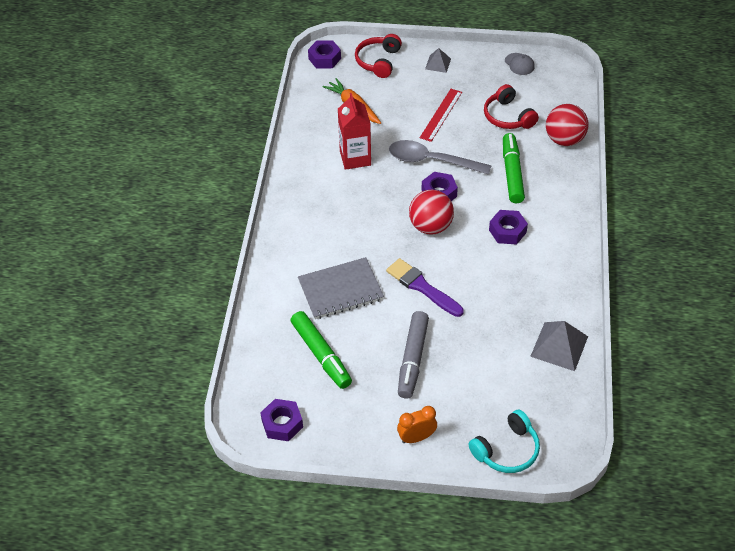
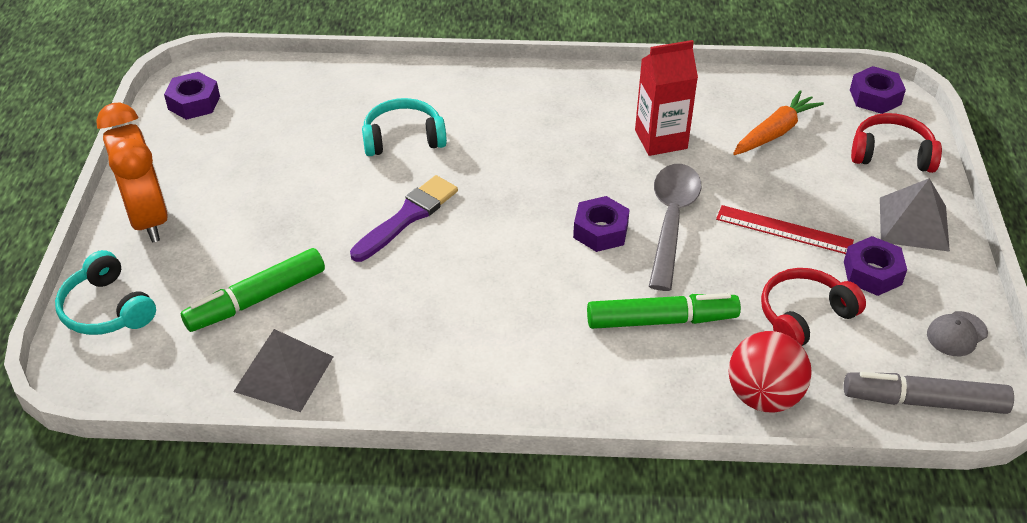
camera: 85 degrees right, 5 degrees down
green marker [291,311,352,389] -> green marker moved to [181,248,325,332]
grey notebook [298,257,384,319] -> turquoise headphones [362,98,447,156]
orange clock [397,406,437,443] -> orange clock [96,102,168,243], size x1.90
grey marker [398,311,429,399] -> grey marker moved to [844,372,1014,414]
red ball [409,190,454,235] -> none
grey pyramid [425,48,451,73] -> grey pyramid [880,178,950,252], size x1.69
purple nut [489,210,528,245] -> purple nut moved to [844,236,907,296]

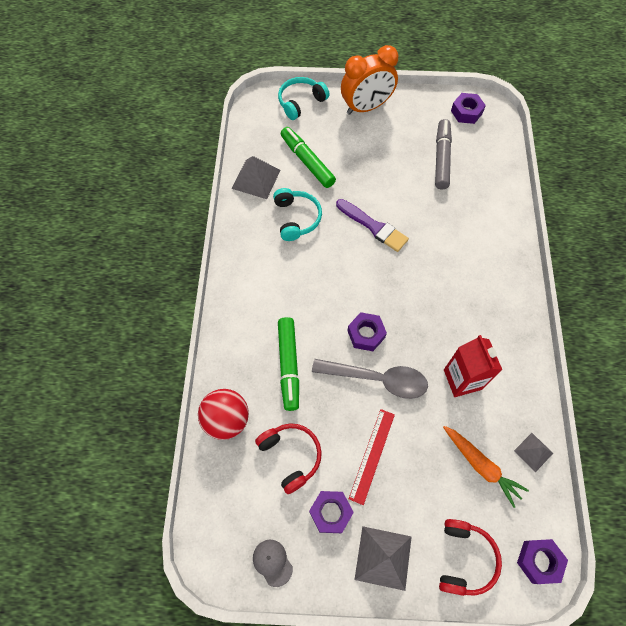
camera: 90 degrees right, 20 degrees up
turquoise headphones [362,98,447,156] -> turquoise headphones moved to [273,188,322,241]
grey marker [844,372,1014,414] -> grey marker moved to [435,119,452,189]
none -> grey pyramid [514,433,553,472]

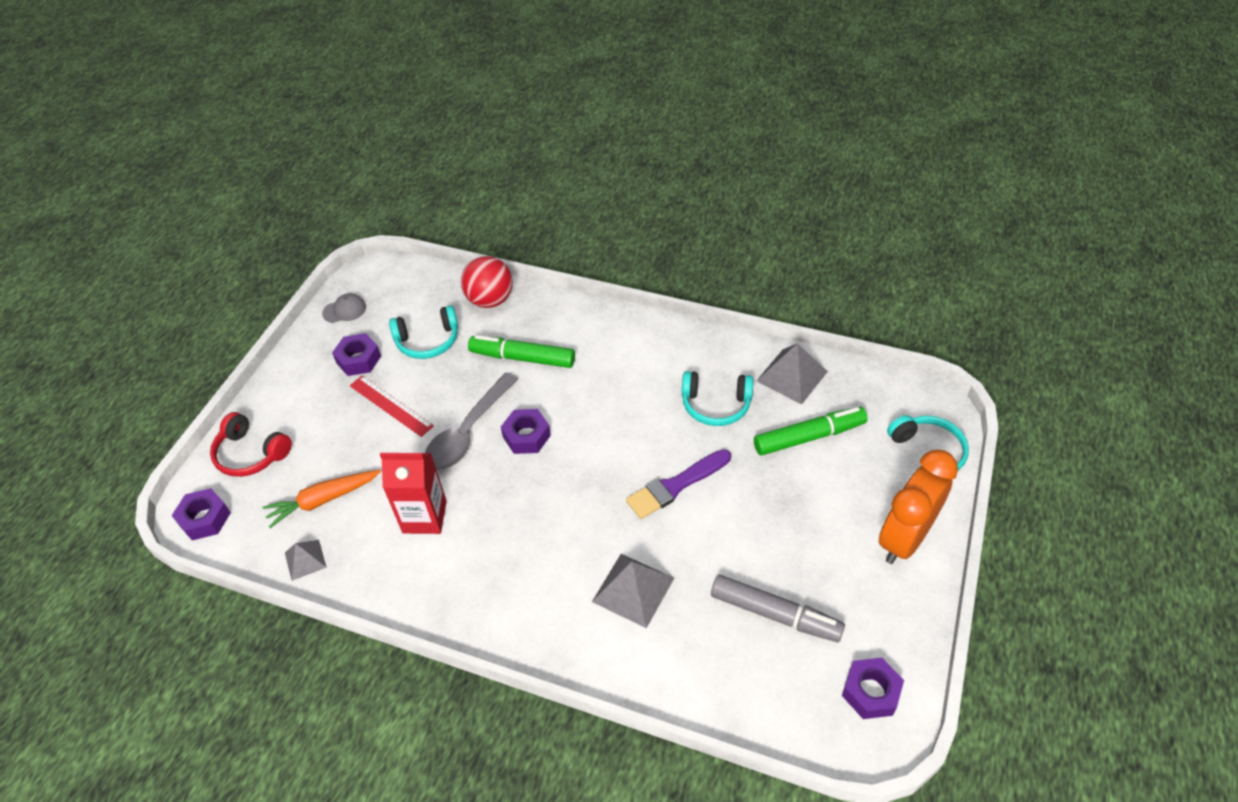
camera: 110 degrees right, 15 degrees down
red headphones [255,423,322,494] -> turquoise headphones [389,305,458,359]
orange clock [341,45,398,115] -> orange clock turned 45 degrees clockwise [879,450,958,564]
grey pyramid [354,526,412,591] -> grey pyramid moved to [592,554,674,628]

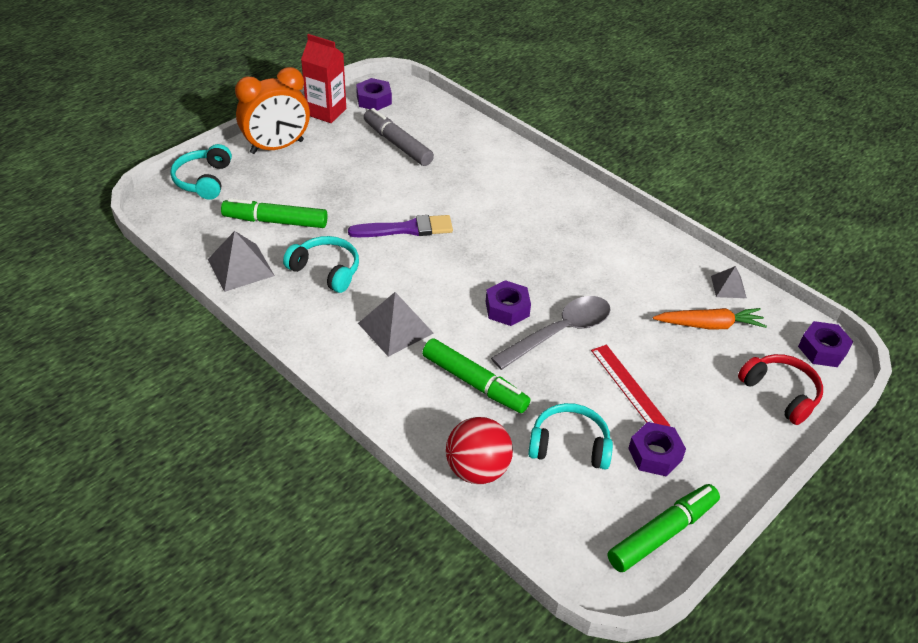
camera: 160 degrees left, 5 degrees down
grey cap [322,293,366,323] -> green marker [608,484,720,572]
red carton [380,453,447,534] -> red carton moved to [301,34,346,123]
grey pyramid [592,554,674,628] -> grey pyramid moved to [358,292,434,357]

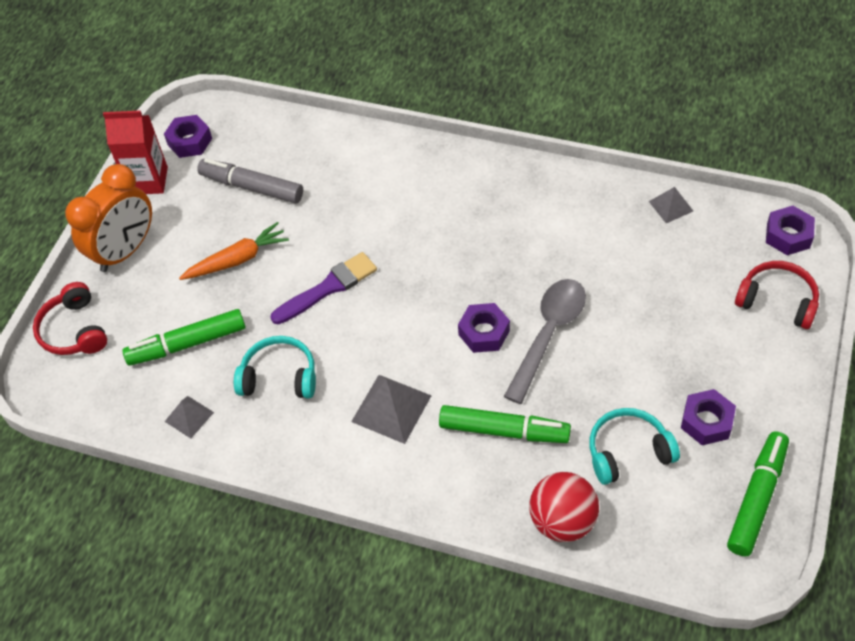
camera: 20 degrees left, 10 degrees up
turquoise headphones [170,144,232,200] -> red headphones [33,282,107,355]
grey pyramid [208,231,275,292] -> grey pyramid [165,396,214,438], size x0.59
red ruler [591,345,670,426] -> none
orange carrot [653,308,767,329] -> orange carrot moved to [179,222,289,280]

